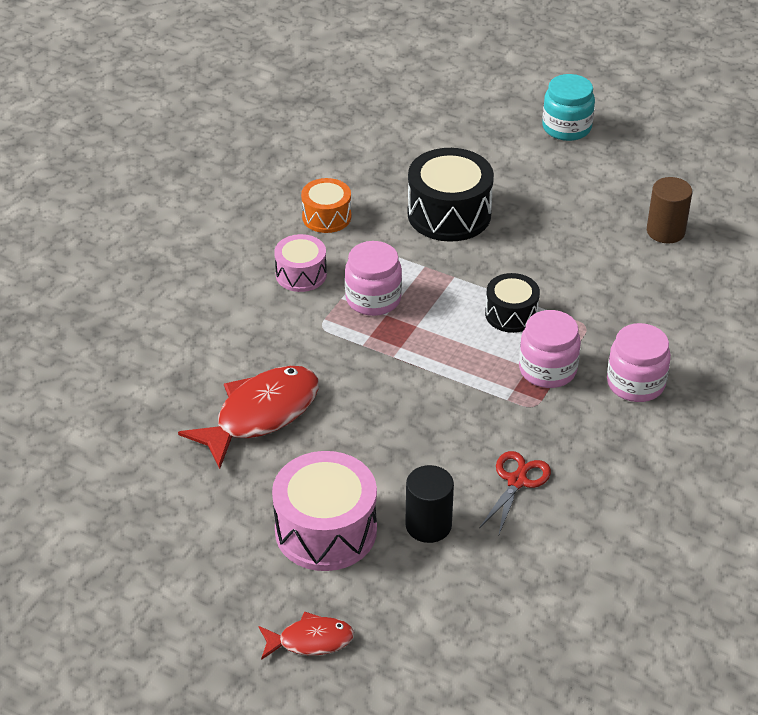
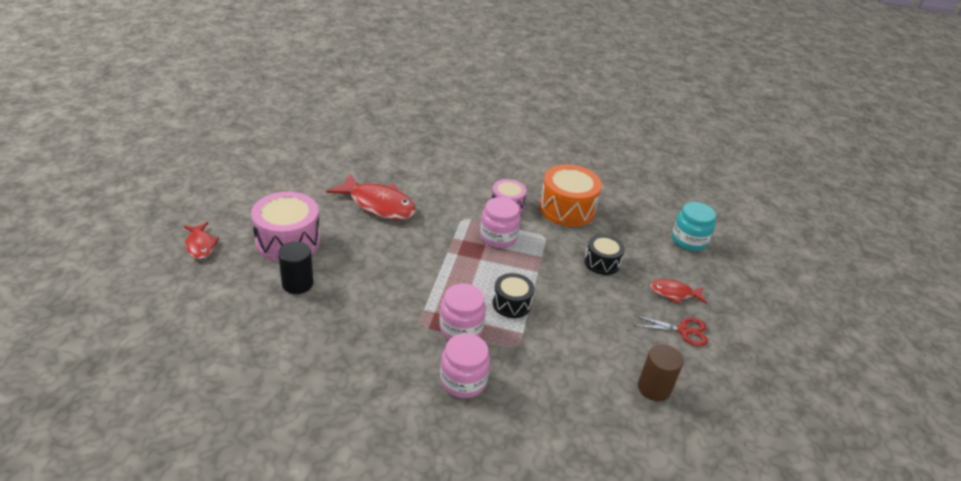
camera: 70 degrees right, 5 degrees down
orange drum [301,178,351,233] -> orange drum [539,164,602,227], size x1.71
black drum [408,148,494,242] -> black drum [584,234,625,275], size x0.59
red scissors [479,451,551,534] -> red scissors moved to [634,315,708,346]
turquoise jar [542,74,595,141] -> turquoise jar moved to [672,202,716,251]
none -> red fish [650,279,707,304]

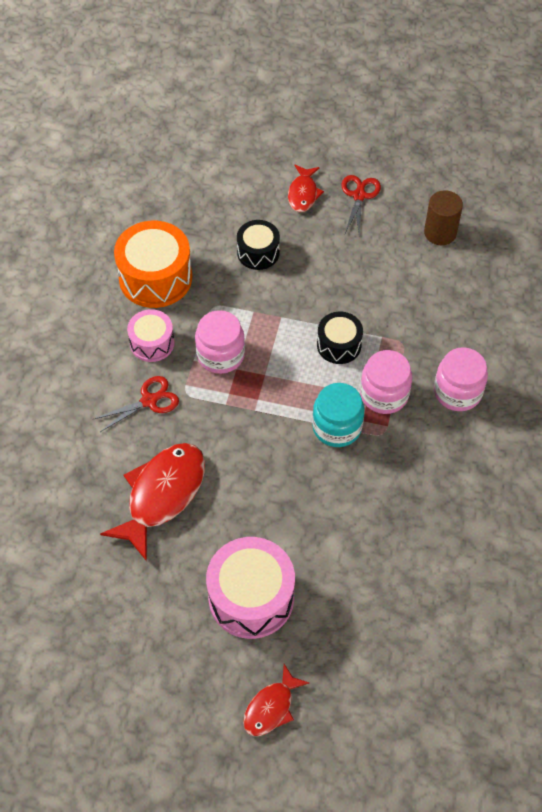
camera: 85 degrees left, 20 degrees up
red fish [184,222,219,259] -> red fish turned 150 degrees clockwise [243,664,309,736]
black cylinder [278,241,314,294] -> none
turquoise jar [672,202,716,251] -> turquoise jar moved to [312,383,364,447]
none -> red scissors [94,376,179,432]

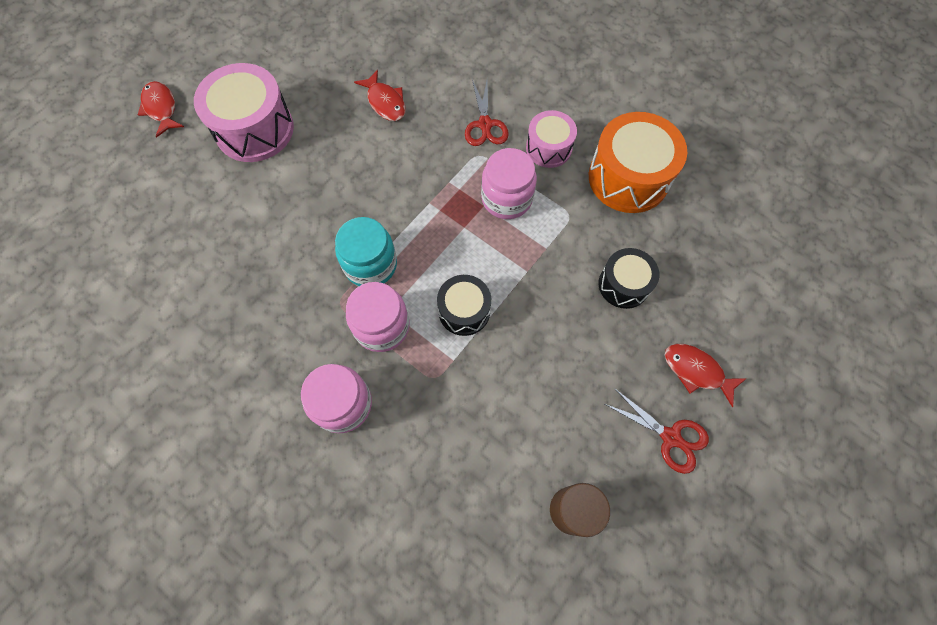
camera: 115 degrees right, 10 degrees up
red fish [100,443,205,561] -> red fish [354,70,406,121], size x0.55

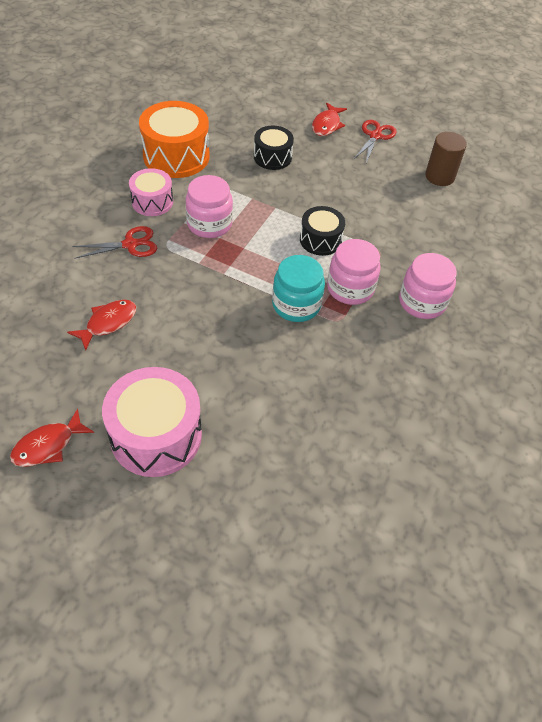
camera: 105 degrees left, 15 degrees down
red fish [138,81,184,138] -> red fish moved to [10,409,94,467]

